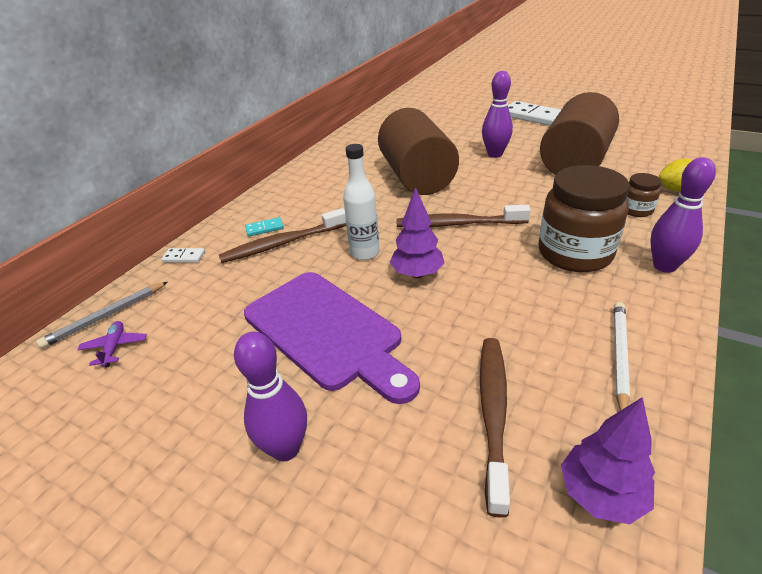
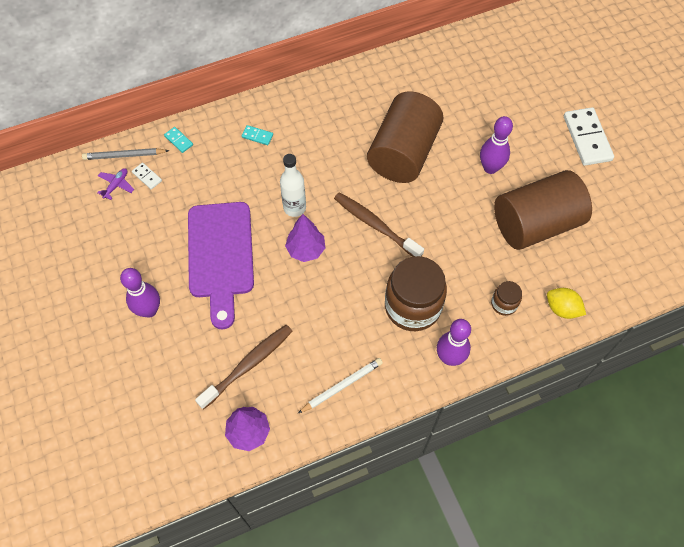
camera: 35 degrees right, 25 degrees up
white domino [161,248,205,263] -> white domino moved to [132,163,162,189]
brown toothbrush [219,208,346,263] -> none
none -> turquoise domino [164,127,193,153]

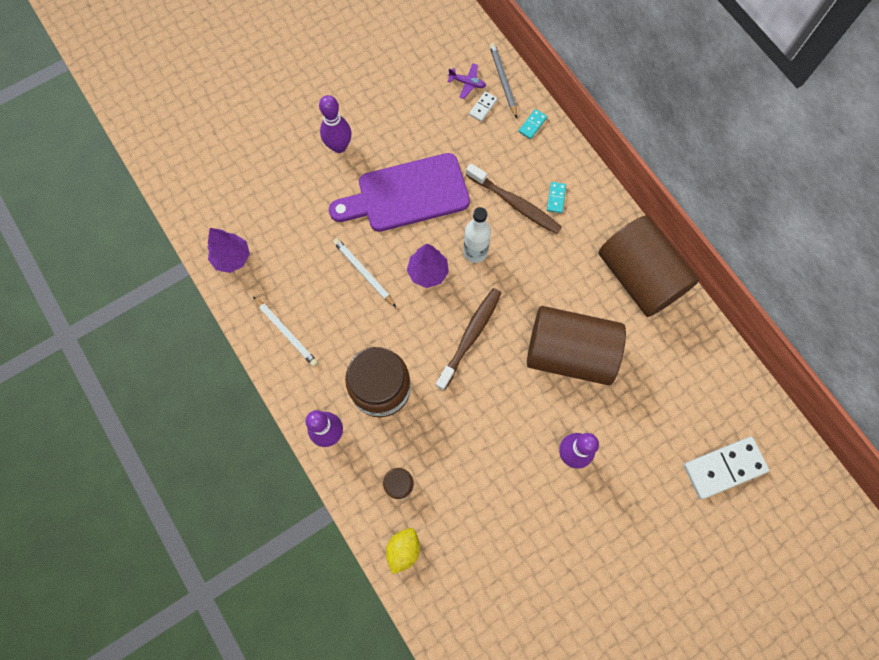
camera: 80 degrees right, 10 degrees up
brown toothbrush [195,325,293,410] -> brown toothbrush moved to [466,163,562,234]
brown cylinder [494,170,592,250] -> brown cylinder moved to [599,215,699,317]
white domino [564,107,614,166] -> white domino moved to [684,437,769,499]
none -> white pencil [333,238,396,307]

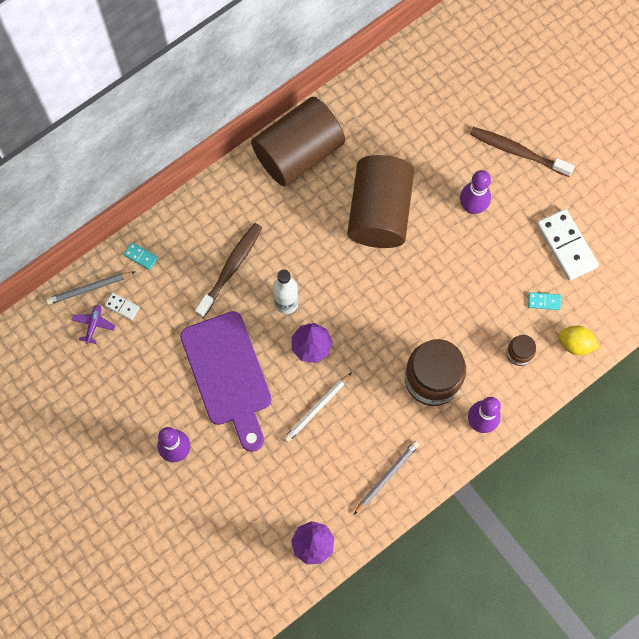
camera: 95 degrees left, 0 degrees up
white pencil [253,296,318,367] -> grey pencil [354,441,419,515]
brown toothbrush [435,288,501,391] -> brown toothbrush moved to [470,127,575,177]
turquoise domino [547,182,566,213] -> turquoise domino moved to [528,292,561,310]
white domino [684,437,769,499] -> white domino moved to [537,209,599,281]

